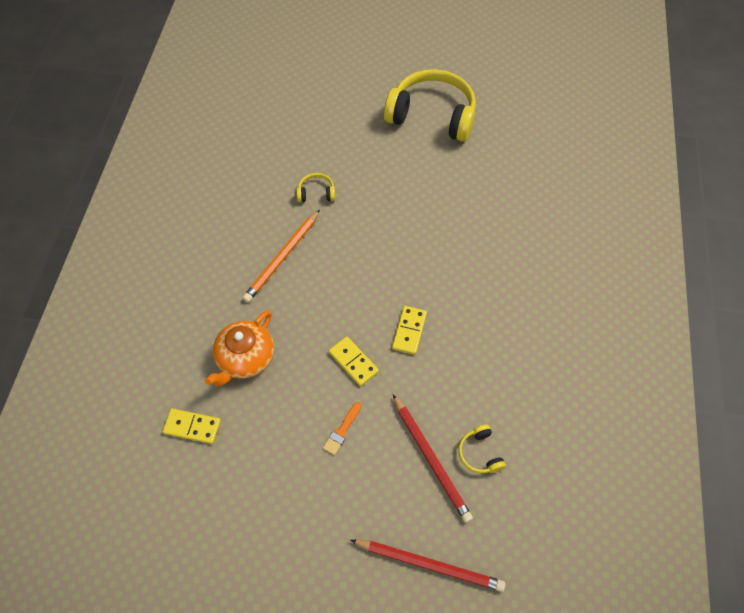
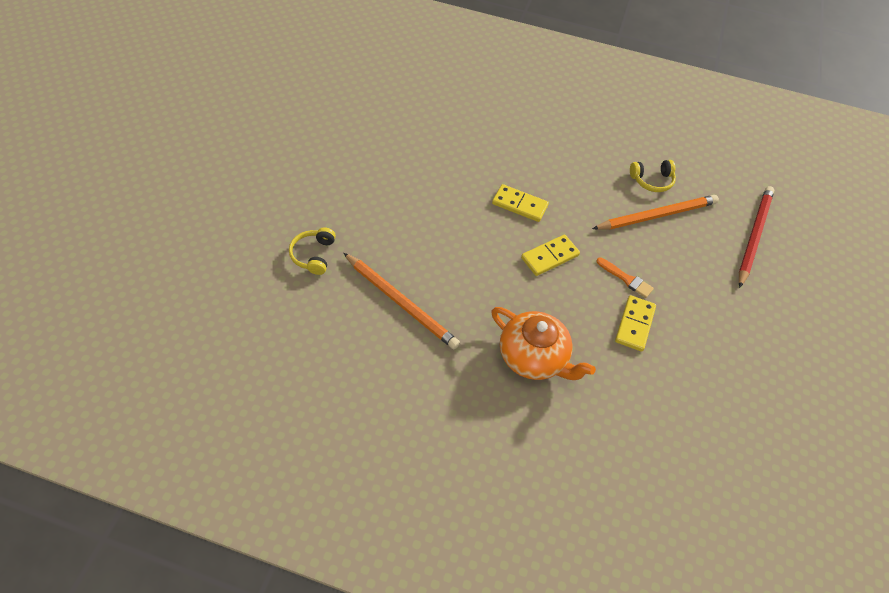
camera: 85 degrees left, 5 degrees down
yellow domino [163,409,221,444] -> yellow domino moved to [615,295,656,351]
yellow headphones [384,69,476,142] -> none
red pencil [393,394,473,523] -> orange pencil [592,195,719,230]

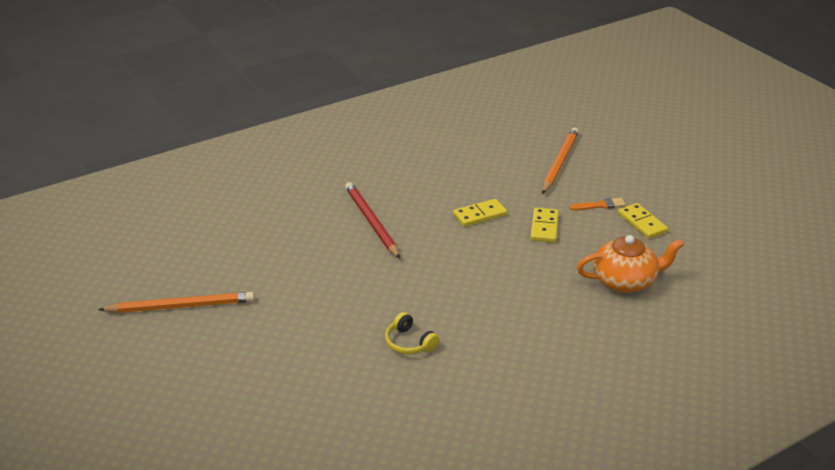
camera: 45 degrees left, 20 degrees down
orange pencil [344,253,460,349] -> orange pencil moved to [98,292,254,313]
yellow headphones [630,160,676,192] -> none
red pencil [738,186,774,288] -> red pencil moved to [345,182,400,259]

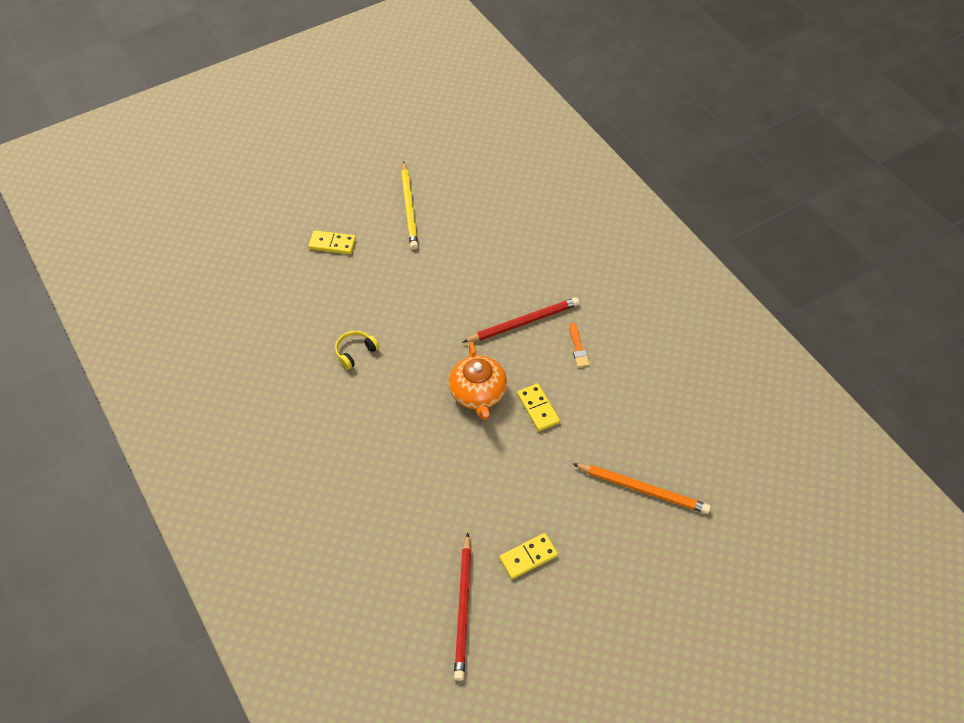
camera: 90 degrees right, 20 degrees up
orange pencil [98,292,254,313] -> yellow pencil [401,161,418,250]
yellow domino [530,208,559,243] -> yellow domino moved to [308,230,356,254]
orange brush [570,198,626,210] -> orange brush moved to [569,323,590,367]
orange teapot [577,235,684,293] -> orange teapot moved to [449,342,507,420]
none -> red pencil [454,533,472,681]

